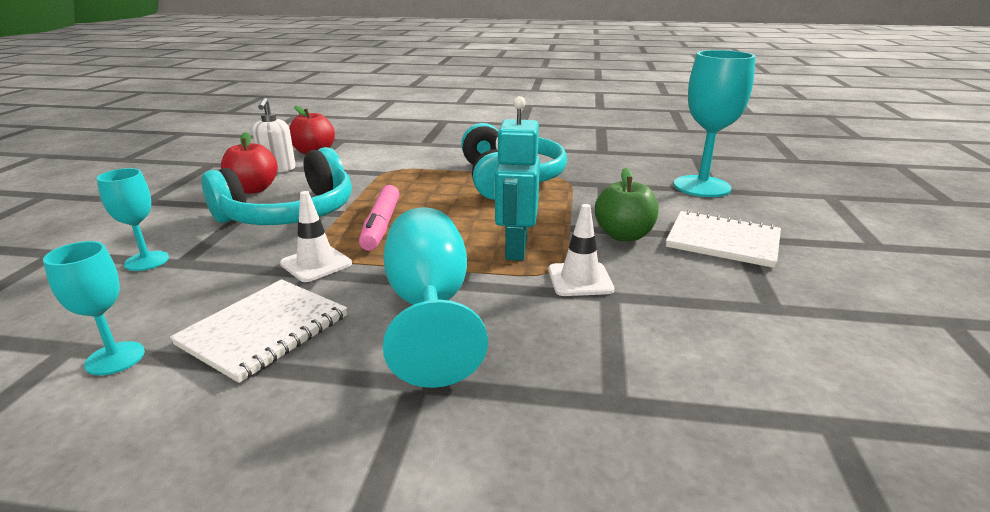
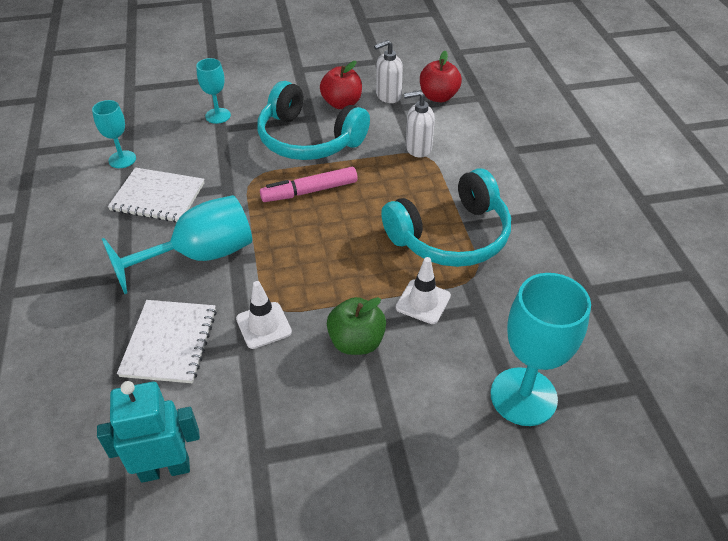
camera: 70 degrees right, 20 degrees up
white traffic cone [280,191,352,282] -> white traffic cone moved to [396,257,451,324]
turquoise robot [495,96,540,261] -> turquoise robot moved to [97,381,200,483]
white notebook [666,210,781,268] -> white notebook moved to [117,300,217,383]
none -> white soap dispenser [404,91,435,158]

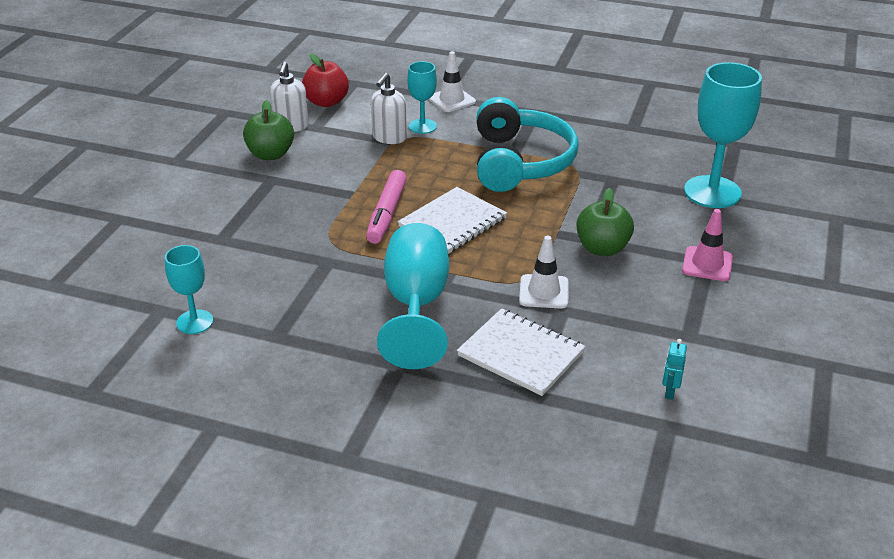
camera: 60 degrees left, 10 degrees down
turquoise robot [97,381,200,483] -> turquoise robot [662,339,687,400], size x0.45
white notebook [108,167,204,223] -> white notebook moved to [398,187,507,254]
turquoise goblet [196,58,231,124] -> turquoise goblet moved to [407,61,437,134]
turquoise headphones [257,81,370,160] -> none
red apple [320,61,362,109] -> green apple [243,100,294,160]
white traffic cone [396,257,451,324] -> white traffic cone moved to [428,51,476,112]
none -> pink traffic cone [682,209,733,281]

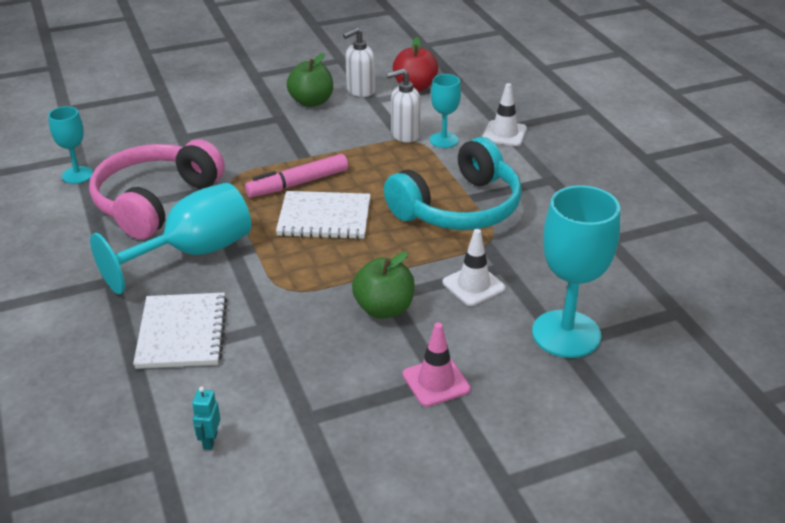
camera: 50 degrees right, 0 degrees up
white traffic cone [519,236,569,309] -> white traffic cone moved to [443,229,506,306]
turquoise robot [662,339,687,400] -> turquoise robot turned 60 degrees counterclockwise [192,387,220,450]
none -> pink headphones [89,139,225,239]

